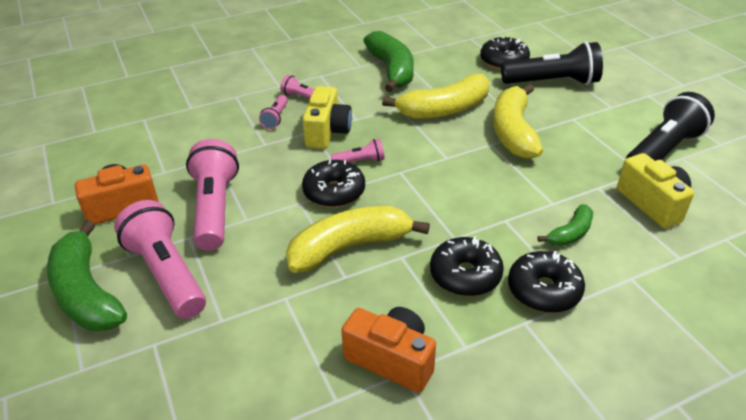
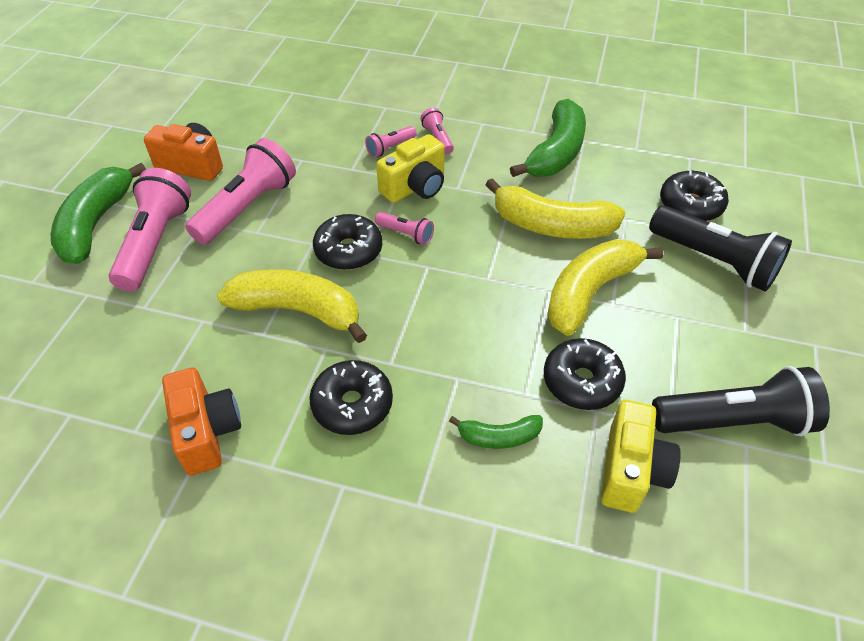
camera: 40 degrees right, 10 degrees up
black donut [508,251,585,313] -> black donut moved to [544,338,626,410]

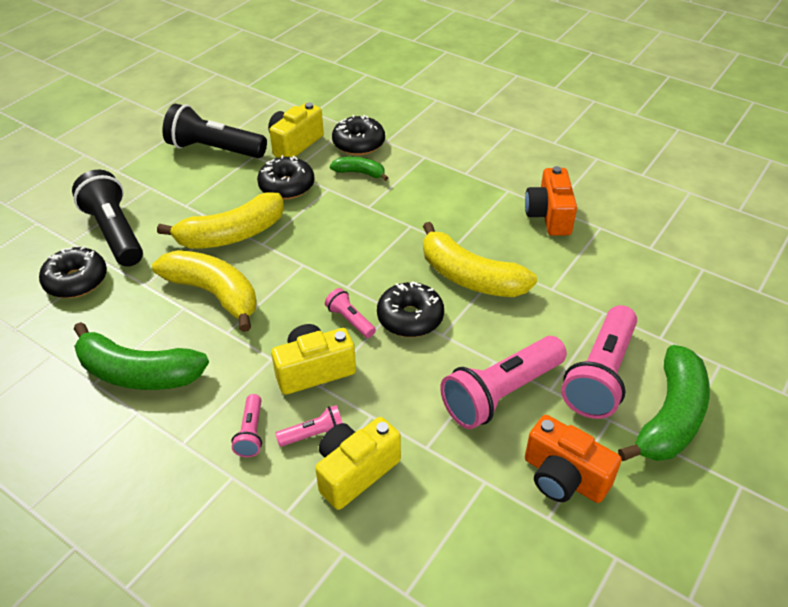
camera: 160 degrees left, 5 degrees down
black donut [309,360,393,435] -> black donut moved to [332,115,385,155]
green banana [510,99,586,177] -> green banana turned 120 degrees counterclockwise [74,322,209,390]
none -> yellow camera [315,417,401,510]

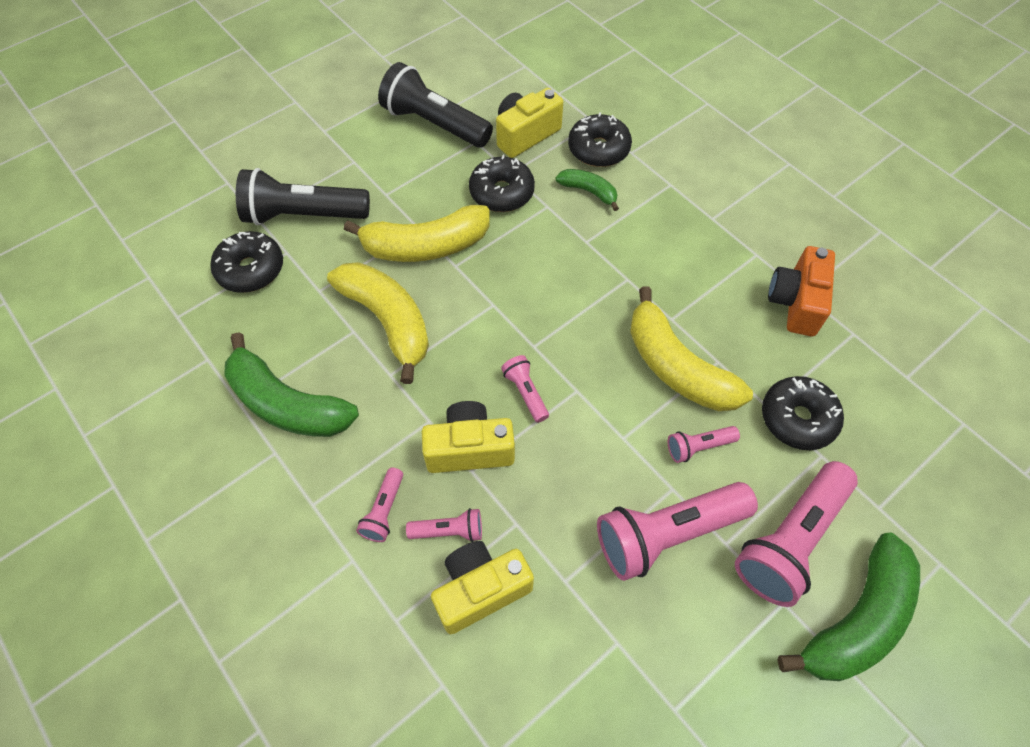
camera: 15 degrees right, 15 degrees up
black flashlight [72,170,143,267] -> black flashlight turned 75 degrees counterclockwise [236,168,370,225]
black donut [377,281,444,337] -> black donut moved to [762,376,844,450]
orange camera [525,415,622,503] -> none
none -> pink flashlight [668,426,740,463]

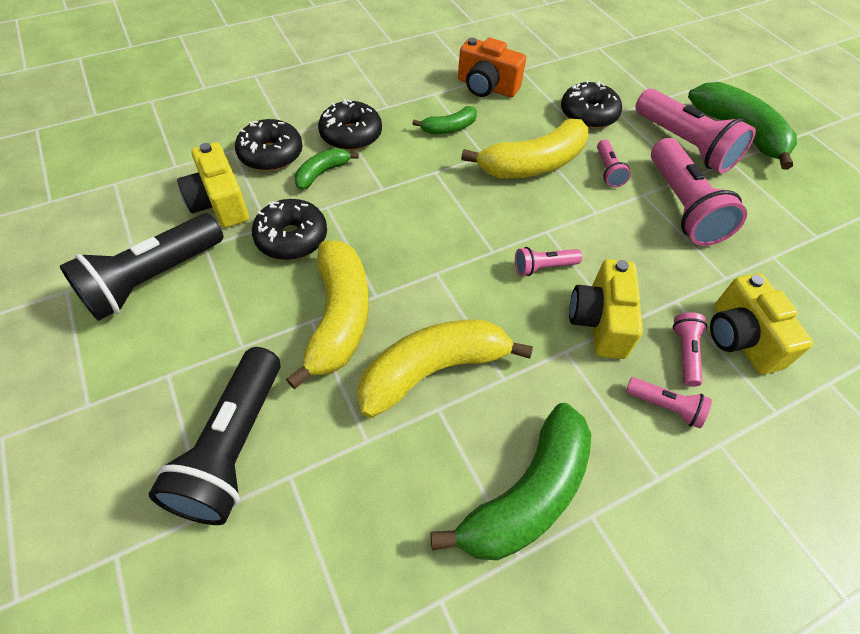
camera: 80 degrees left, 5 degrees down
black donut [210,231,283,293] -> black donut moved to [318,99,382,151]
none -> green banana [412,106,477,134]

